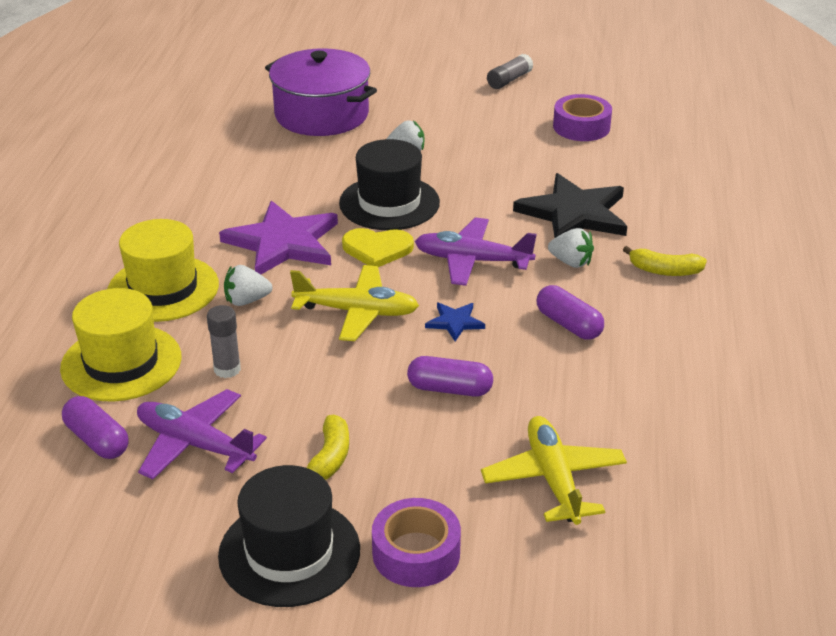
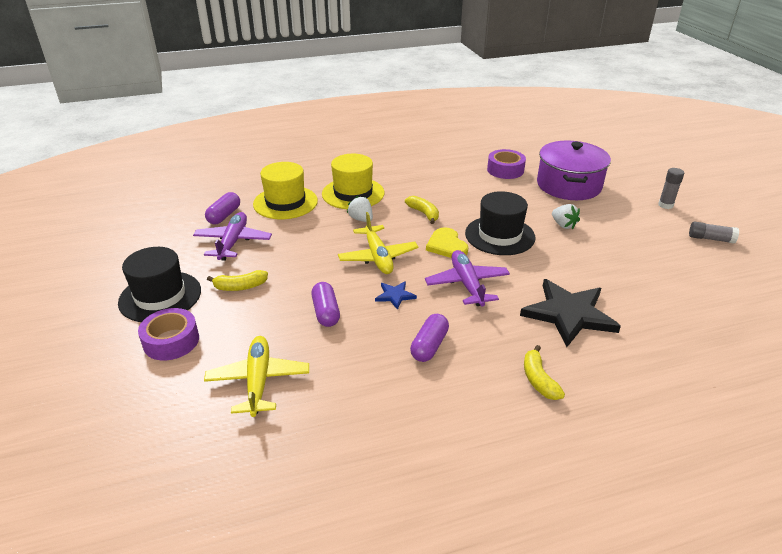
camera: 65 degrees right, 0 degrees up
grey glue stick [207,305,241,378] -> grey glue stick moved to [658,168,684,209]
purple star [219,201,338,274] -> yellow banana [405,196,439,224]
yellow plane [481,416,627,525] -> yellow plane turned 60 degrees counterclockwise [204,336,309,417]
white strawberry [548,228,594,268] -> none
purple tape [553,94,612,141] -> purple tape moved to [487,149,526,179]

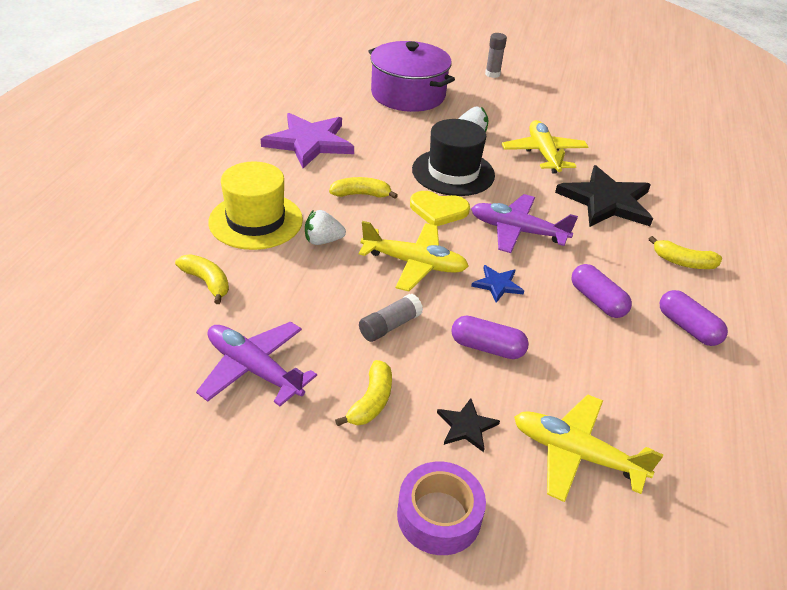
camera: 60 degrees left, 5 degrees up
black hat [118,247,201,322] -> none
purple capsule [205,192,240,224] -> purple capsule moved to [660,290,728,346]
yellow hat [253,162,318,219] -> yellow banana [175,255,229,304]
purple tape [487,149,526,179] -> none
grey glue stick [689,221,739,244] -> grey glue stick moved to [359,294,423,342]
none -> purple star [261,113,354,168]
none -> black star [437,398,500,452]
none -> yellow plane [502,120,588,173]

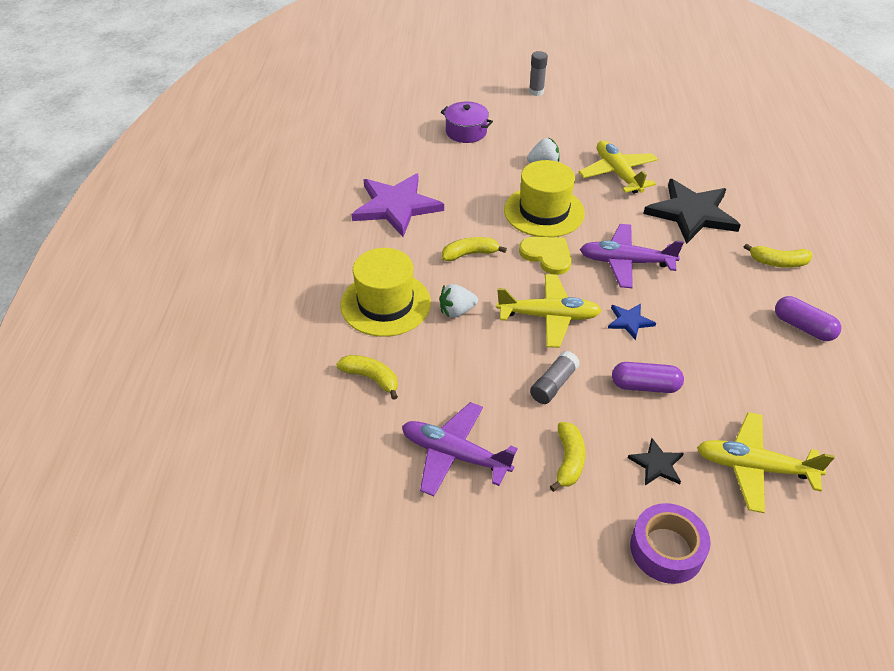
camera: 10 degrees left, 5 degrees up
purple pot [369,41,455,112] -> purple pot [441,101,493,143], size x0.55
yellow heart [410,191,470,226] -> yellow heart turned 135 degrees counterclockwise [519,237,571,275]
black hat [412,119,495,196] -> yellow hat [504,160,585,237]
purple capsule [572,264,632,318] -> none

